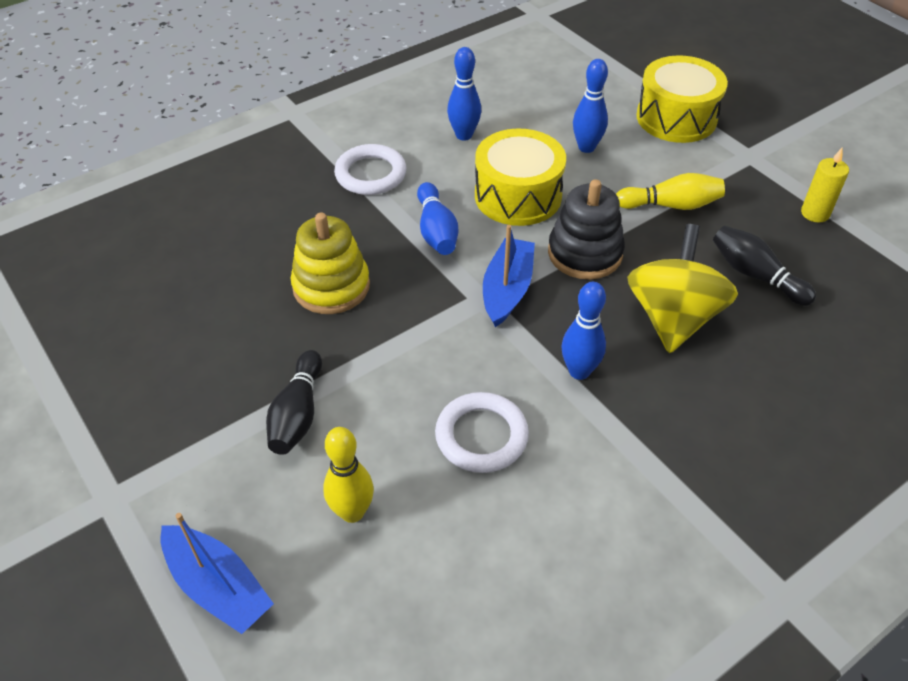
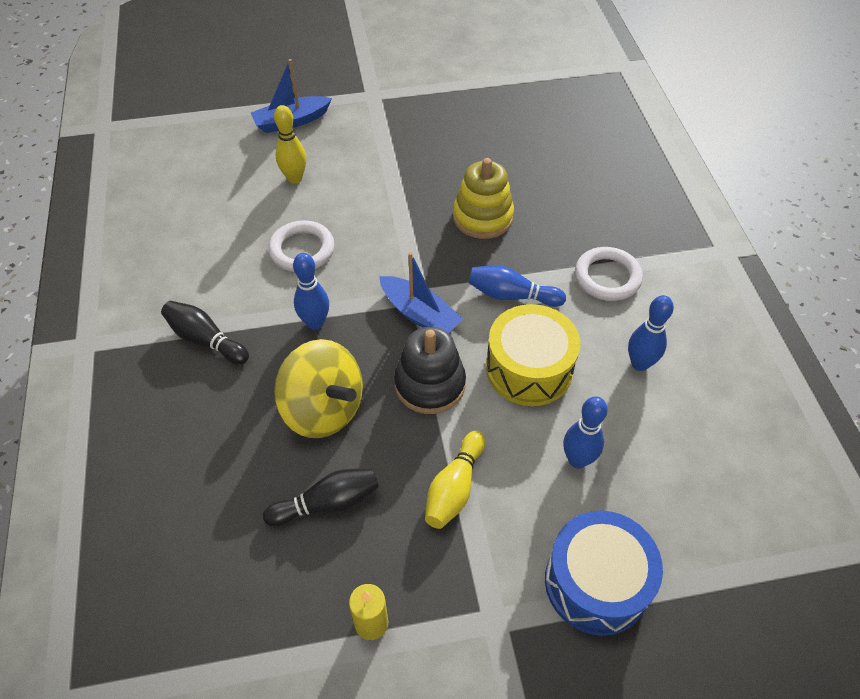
camera: 115 degrees right, 5 degrees up
black bowling pin [266,350,322,455] -> black bowling pin moved to [161,301,249,365]
yellow drum [636,55,728,143] -> blue drum [545,511,663,636]

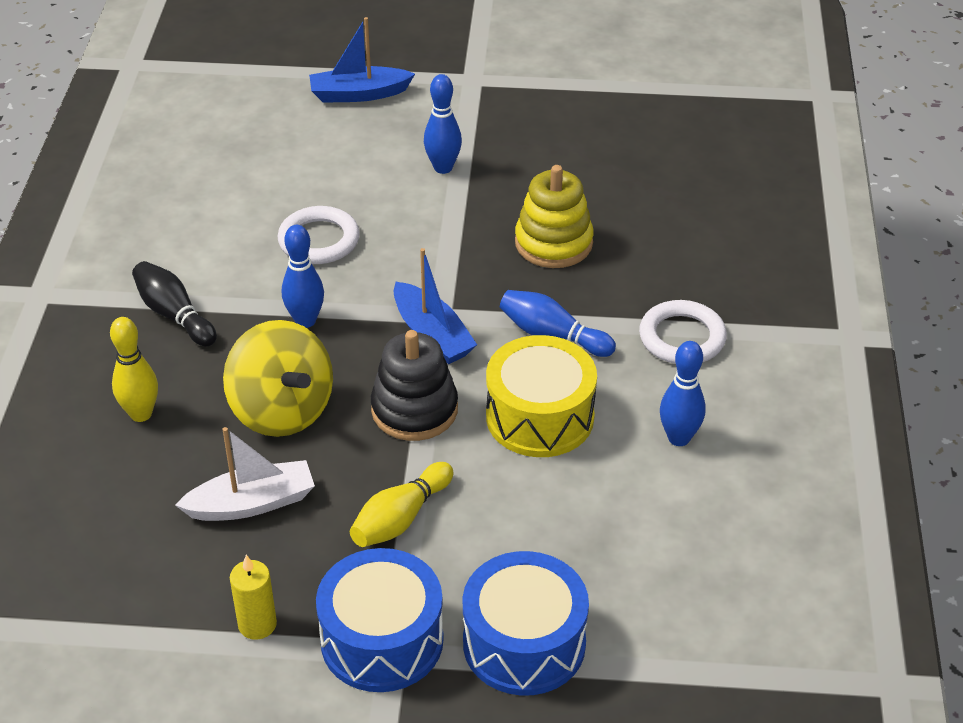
camera: 15 degrees right, 10 degrees down
black bowling pin [263,468,379,526] -> white boat [175,427,315,521]
yellow bowling pin [274,105,306,184] -> yellow bowling pin moved to [110,317,158,422]
blue bowling pin [563,396,608,468] -> blue bowling pin moved to [424,74,462,174]
none -> blue drum [316,548,444,692]

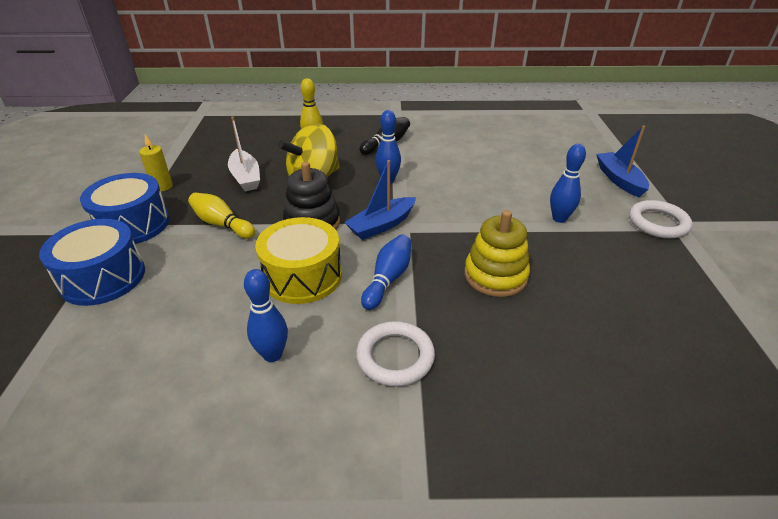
camera: 85 degrees right, 5 degrees down
white ring [278,206,360,264] -> white ring moved to [629,200,692,238]

